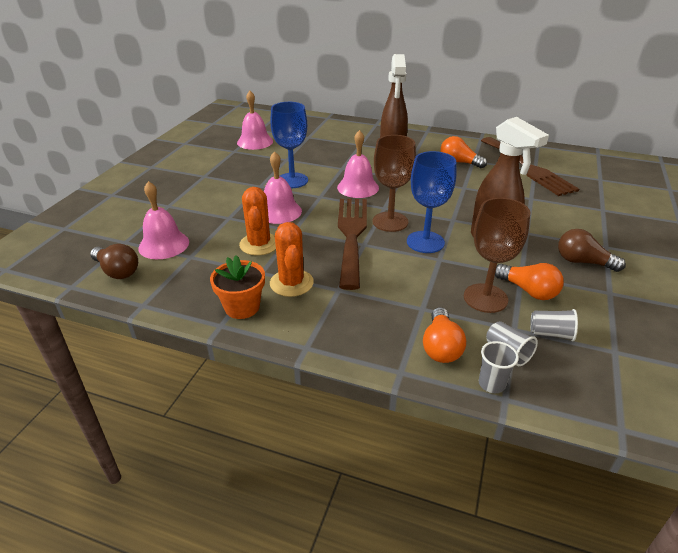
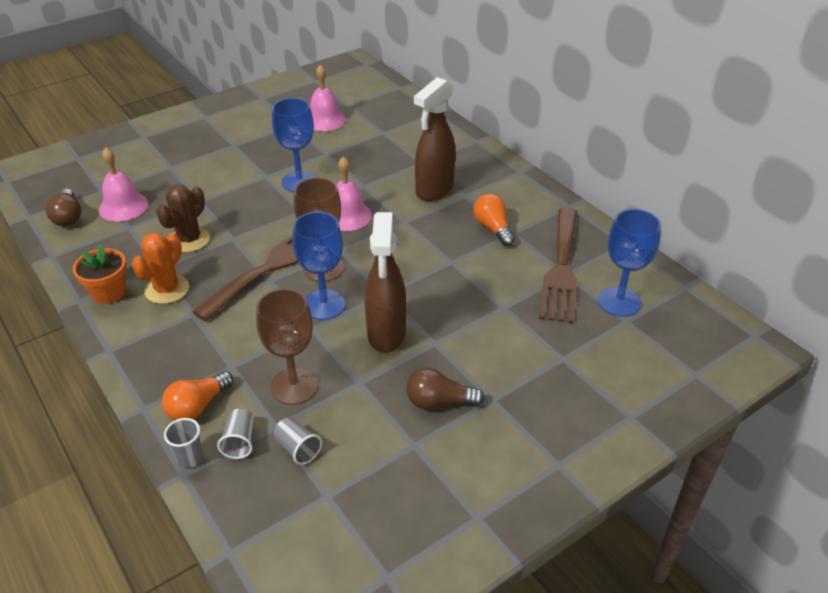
camera: 35 degrees right, 5 degrees up
orange cactus [239,187,276,255] -> brown cactus [156,184,210,252]
pink bell [264,151,302,224] -> none
orange light bulb [495,263,564,300] -> none
brown light bulb [558,229,626,272] -> brown light bulb turned 60 degrees counterclockwise [406,368,485,409]
none -> blue goblet [598,209,661,317]

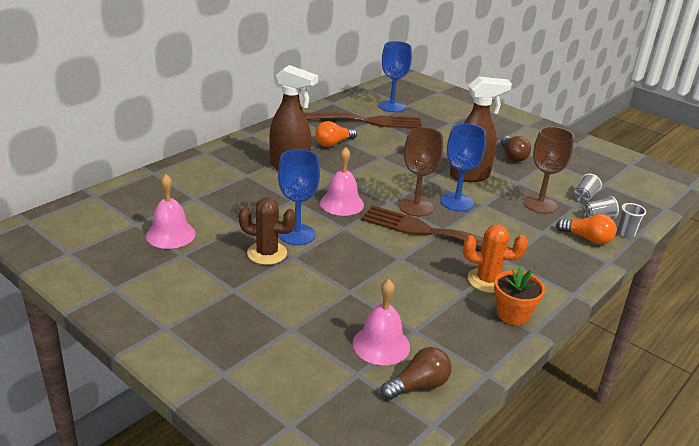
camera: 105 degrees left, 10 degrees down
brown cactus [156,184,210,252] -> brown cactus moved to [238,198,296,265]

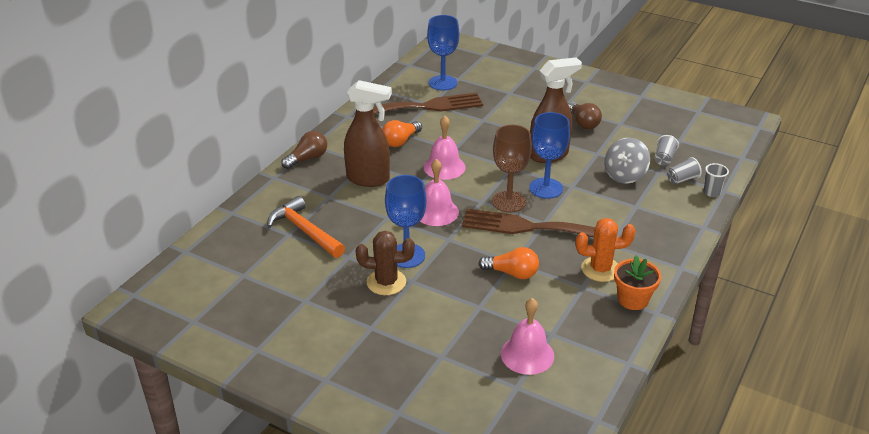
camera: 10 degrees left, 5 degrees up
pink bell [146,174,196,249] -> pink bell moved to [423,116,466,180]
brown light bulb [381,347,452,400] -> brown light bulb moved to [281,131,327,169]
brown goblet [523,126,574,213] -> grey spinning top [604,138,650,183]
orange light bulb [556,214,617,245] -> orange light bulb moved to [478,247,539,279]
none -> orange hammer [267,196,345,258]

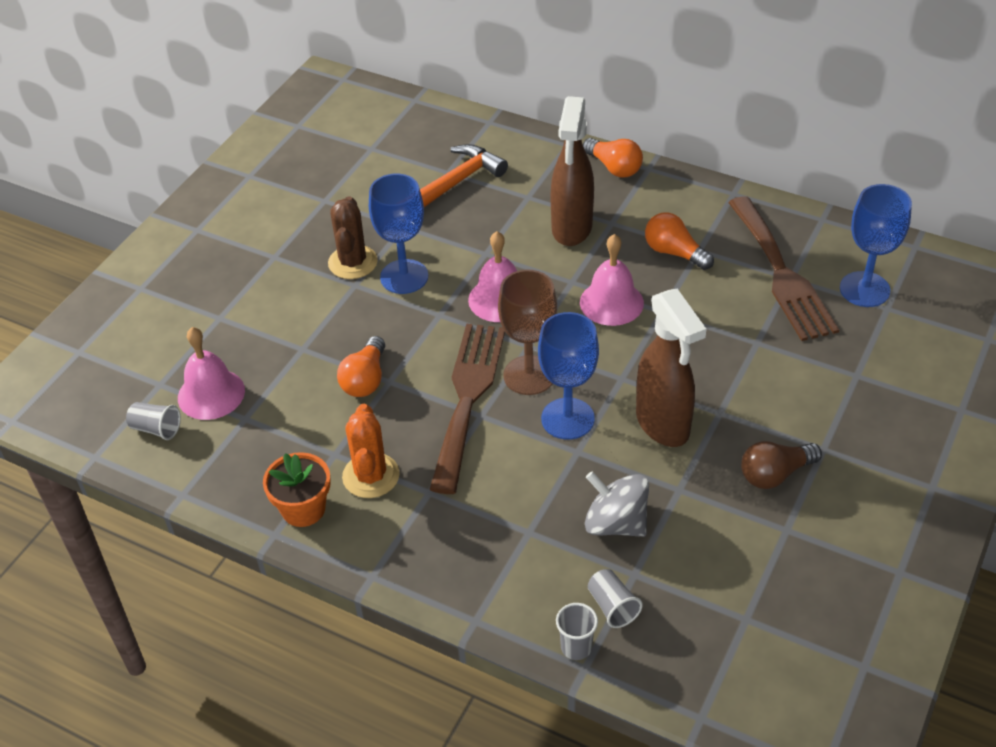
camera: 90 degrees right, 10 degrees up
brown light bulb [281,131,327,169] -> orange light bulb [583,138,643,178]
grey cup [654,135,679,165] -> grey cup moved to [126,402,181,440]

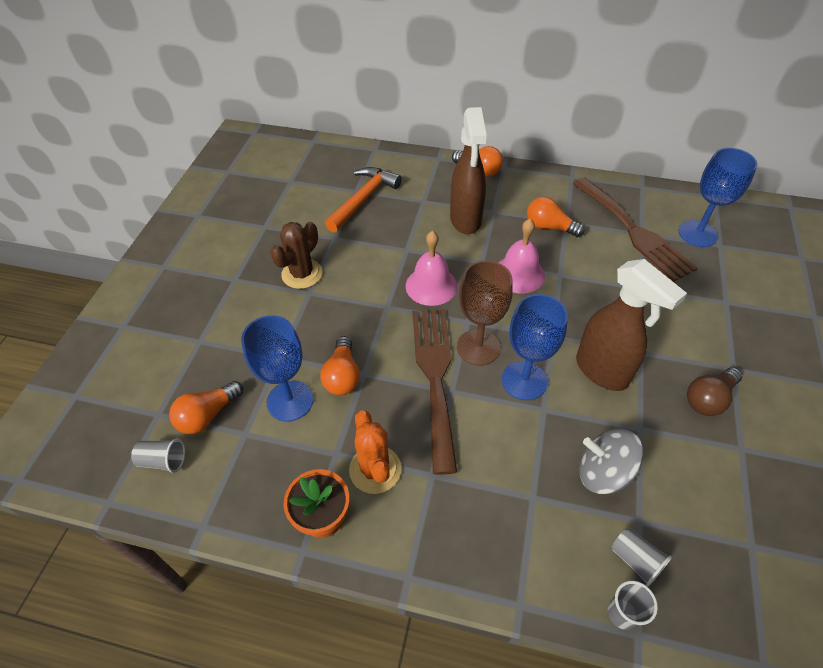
camera: 15 degrees left, 5 degrees up
pink bell [178,327,245,420] -> orange light bulb [169,381,243,434]
brown cactus [328,196,378,279] -> brown cactus turned 45 degrees clockwise [270,222,322,289]
blue goblet [369,174,428,294] -> blue goblet moved to [241,315,313,421]

